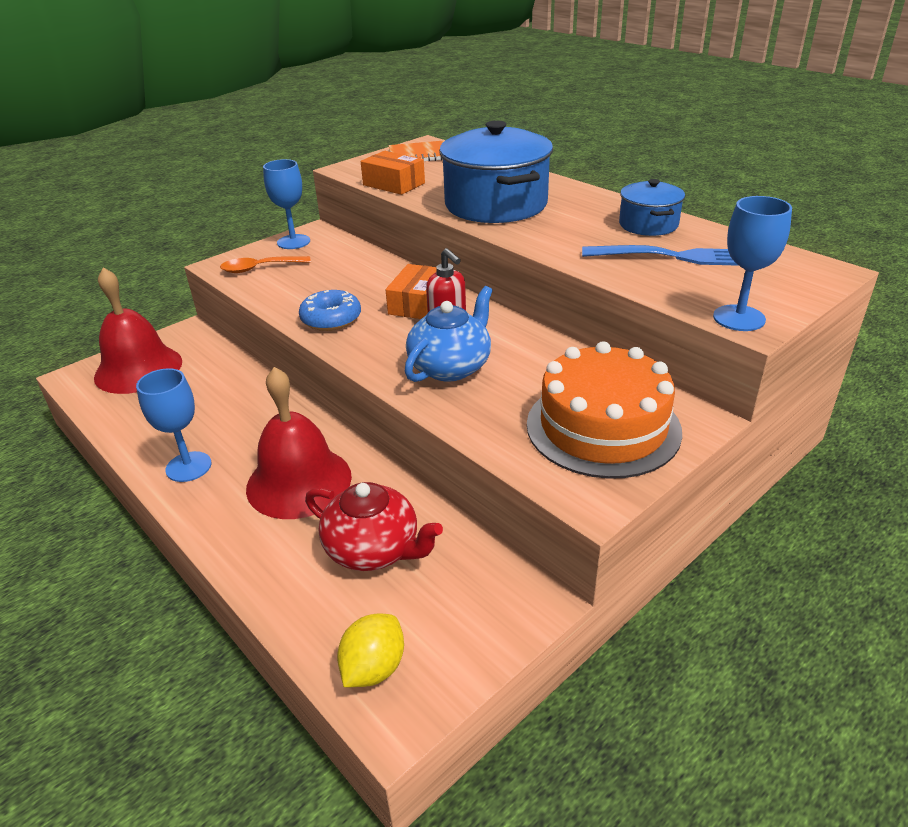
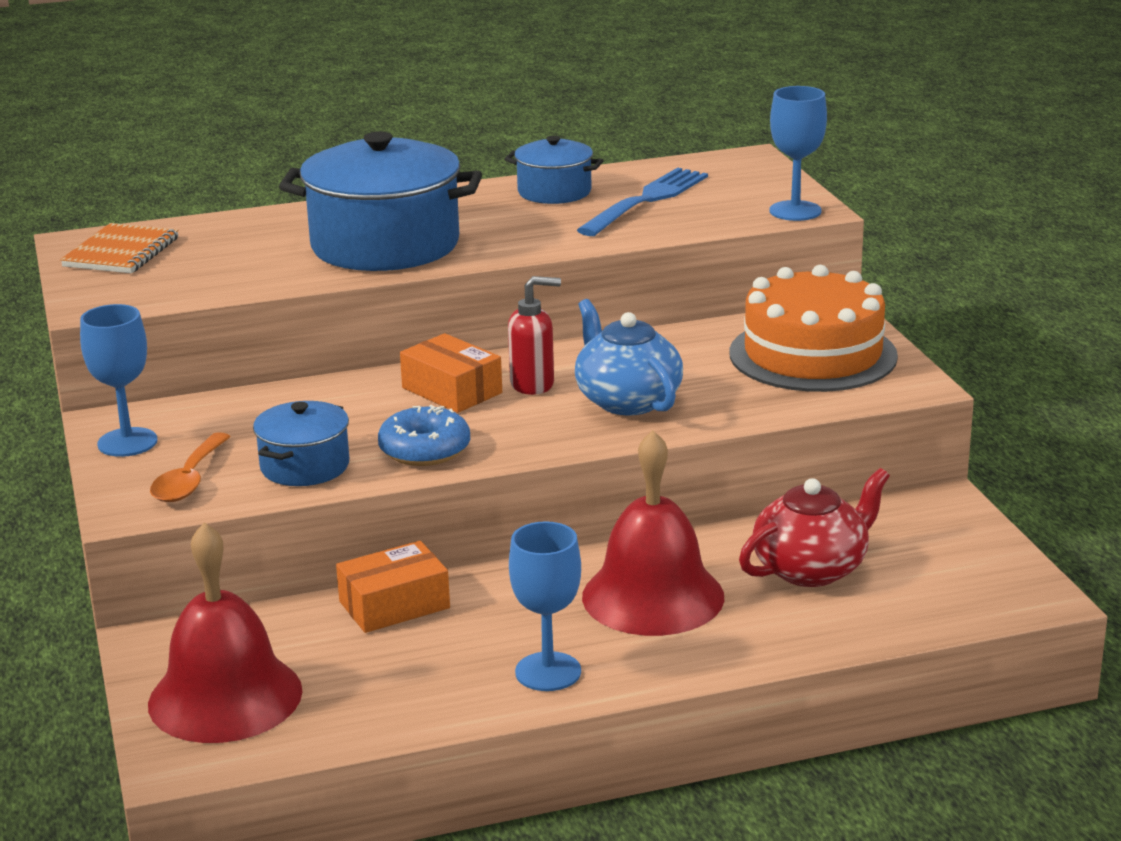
camera: 65 degrees left, 10 degrees down
yellow lemon [337,614,404,687] -> none
orange box [361,151,425,195] -> orange box moved to [336,541,450,633]
none -> blue pot [253,401,349,486]

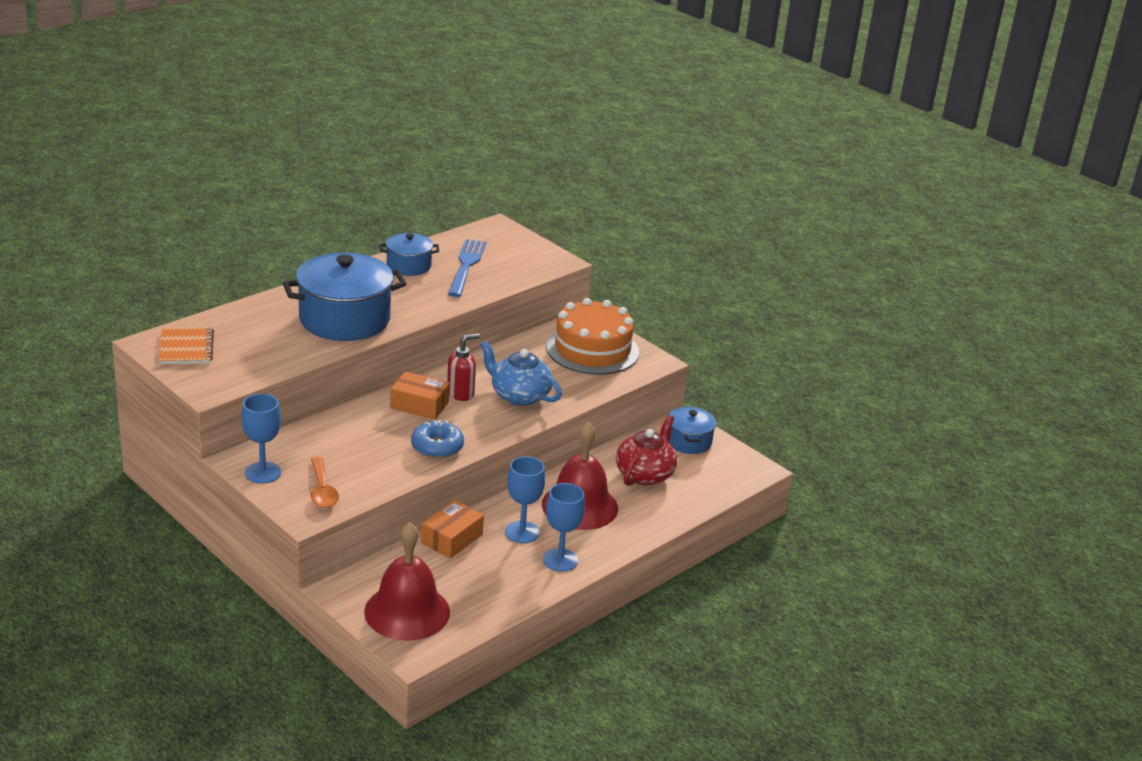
camera: 30 degrees left, 5 degrees up
blue pot [253,401,349,486] -> blue pot moved to [669,407,716,454]
blue goblet [769,86,827,221] -> blue goblet moved to [505,456,545,543]

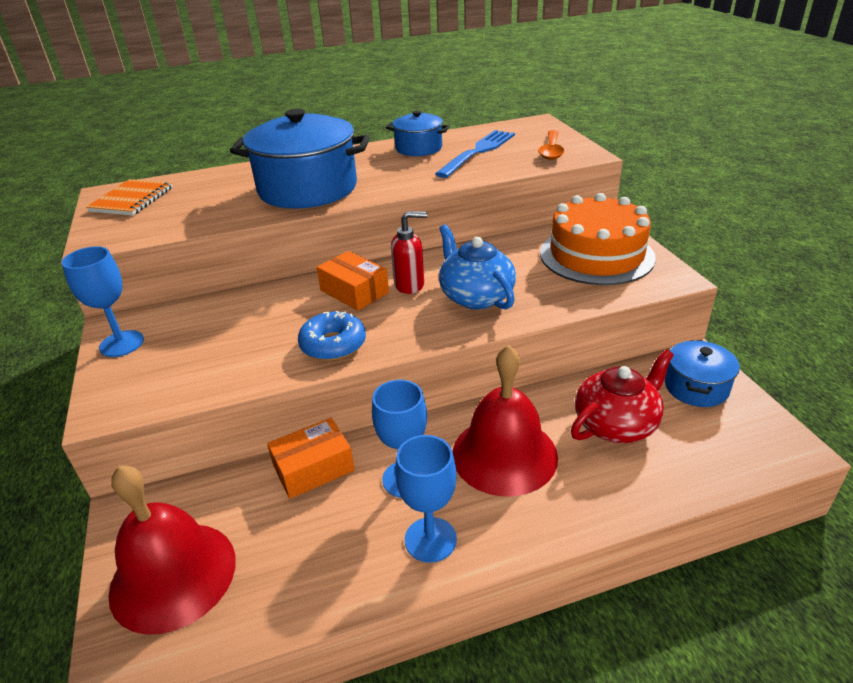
camera: 30 degrees right, 5 degrees up
orange spoon [311,457,339,508] -> orange spoon moved to [538,130,564,160]

